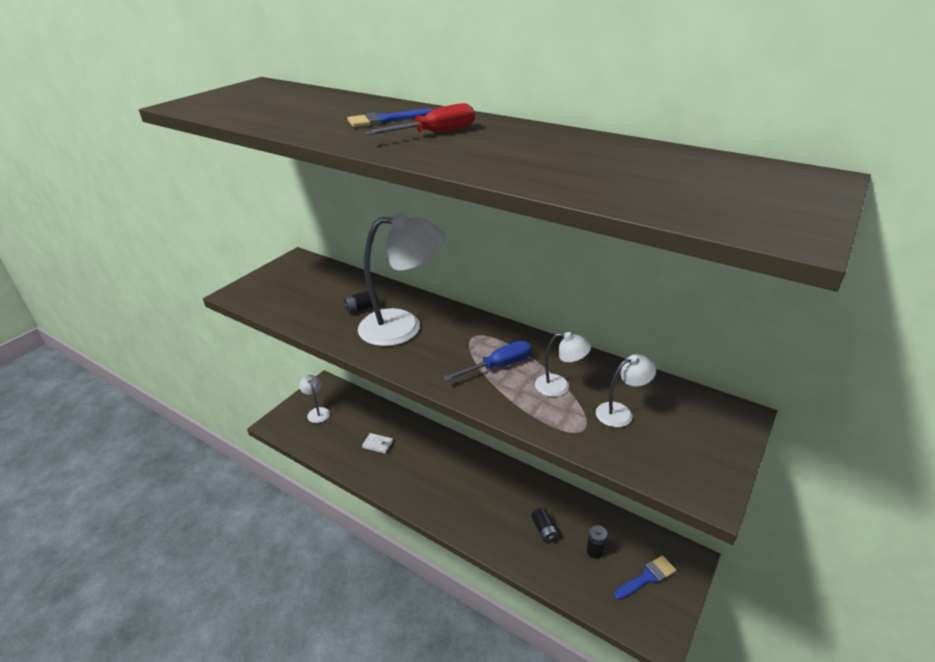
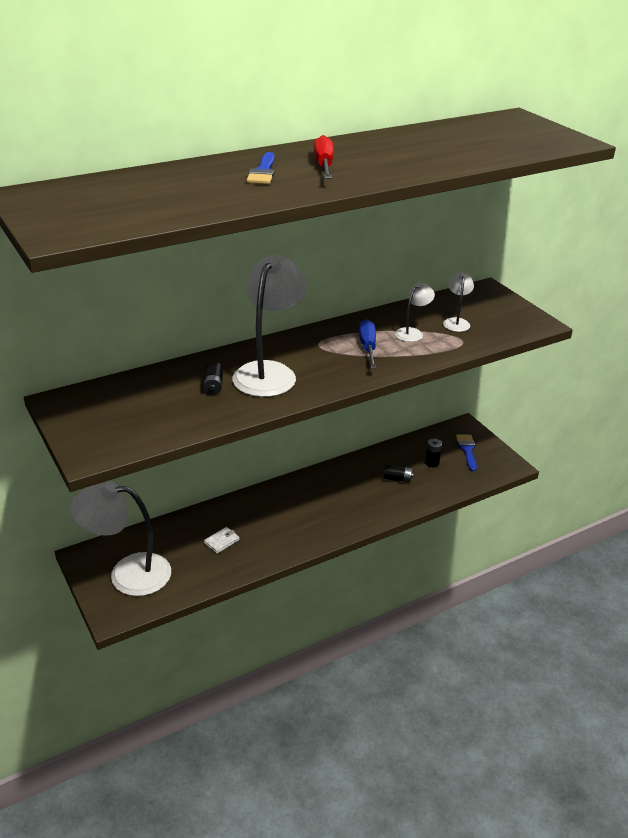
camera: 65 degrees left, 0 degrees up
white lamp [299,375,330,423] -> white lamp [70,481,171,596], size x2.10

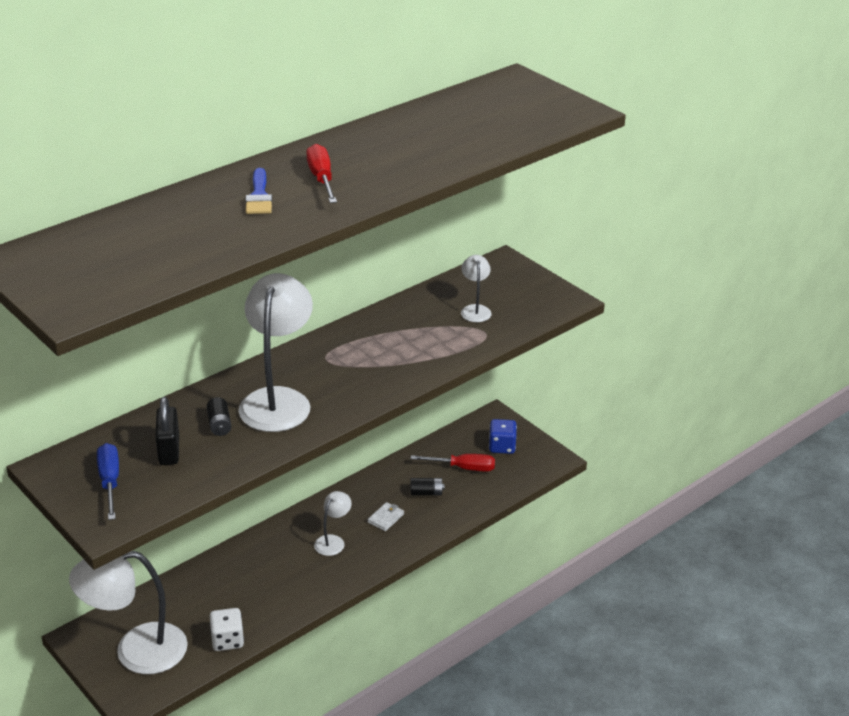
camera: 10 degrees left, 0 degrees up
white wallet [204,527,240,554] -> white wallet moved to [368,502,404,531]
blue screwdriver [359,319,377,369] -> blue screwdriver moved to [97,443,119,520]
white lamp [395,282,435,342] -> white lamp moved to [314,491,352,556]
black battery [425,439,442,467] -> red screwdriver [410,454,495,471]
blue brush [456,434,477,471] -> blue dice [489,419,517,454]
none -> black padlock [155,397,179,465]
none -> white dice [209,608,244,651]

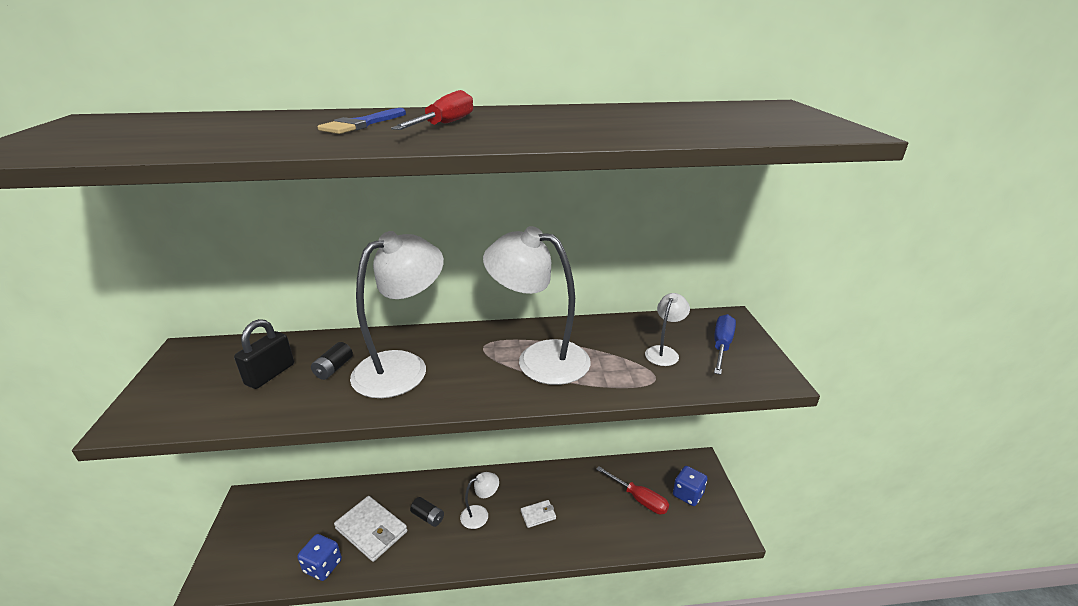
camera: 35 degrees right, 5 degrees down
white lamp [69,551,188,674] -> white lamp moved to [483,226,591,385]
blue screwdriver [97,443,119,520] -> blue screwdriver moved to [714,314,736,375]
white dice [209,608,244,651] -> blue dice [297,534,342,581]
black battery [410,478,445,495] -> black battery moved to [410,497,444,527]
none -> white wallet [334,496,407,562]

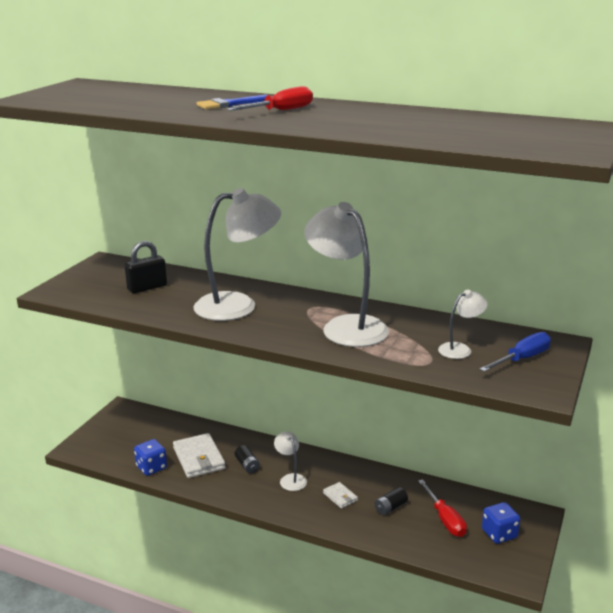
camera: 30 degrees right, 5 degrees down
black battery [311,342,353,380] -> black battery moved to [375,487,408,515]
white lamp [460,472,499,529] -> white lamp turned 120 degrees counterclockwise [274,431,307,491]
white wallet [521,500,556,528] -> white wallet turned 45 degrees clockwise [323,482,358,509]

